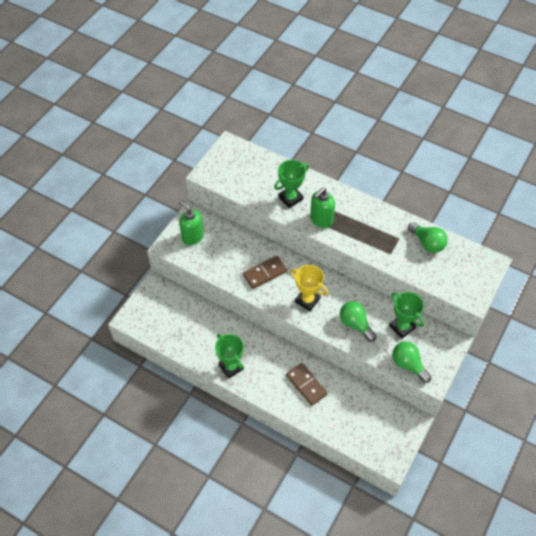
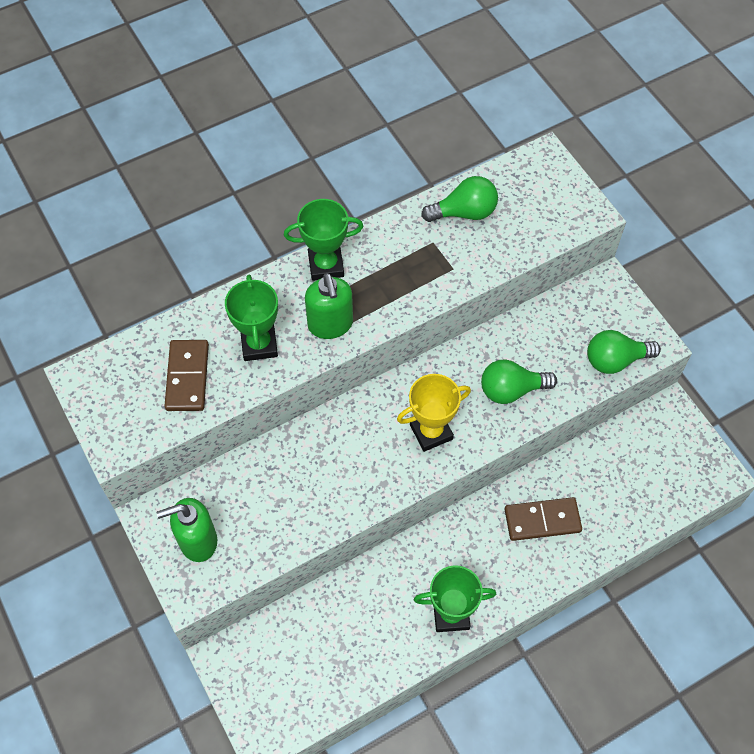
camera: 60 degrees left, 5 degrees up
brown domino [243,256,287,289] -> brown domino moved to [164,340,209,411]
green trophy [389,292,424,339] -> green trophy moved to [284,199,363,281]

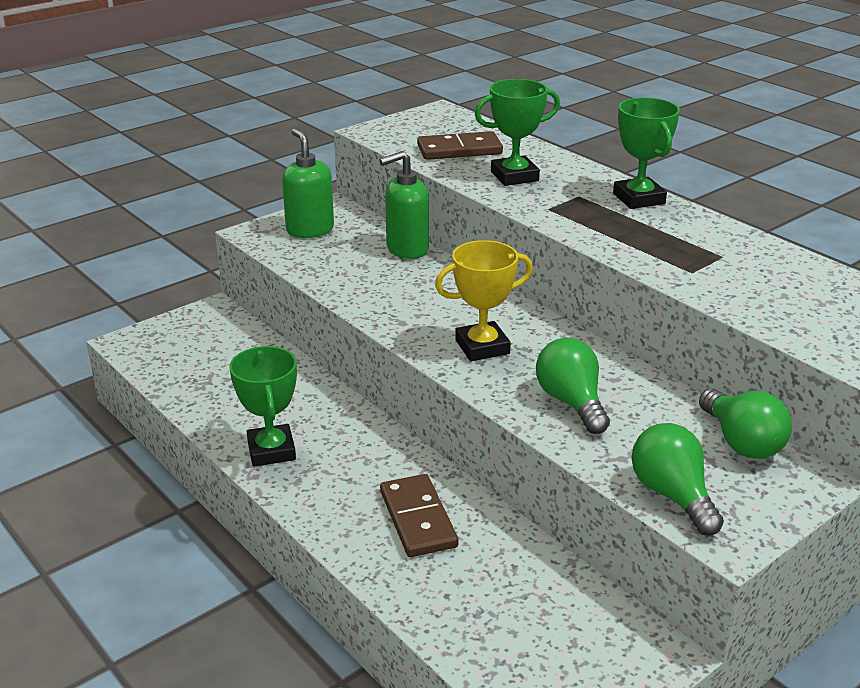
camera: 80 degrees right, 30 degrees down
green soap dispenser [305,273,353,339] -> green soap dispenser moved to [380,151,429,259]
yellow trophy [397,374,471,452] -> yellow trophy turned 75 degrees counterclockwise [435,240,533,361]
green light bulb [421,176,498,222] -> green light bulb moved to [699,389,792,459]

